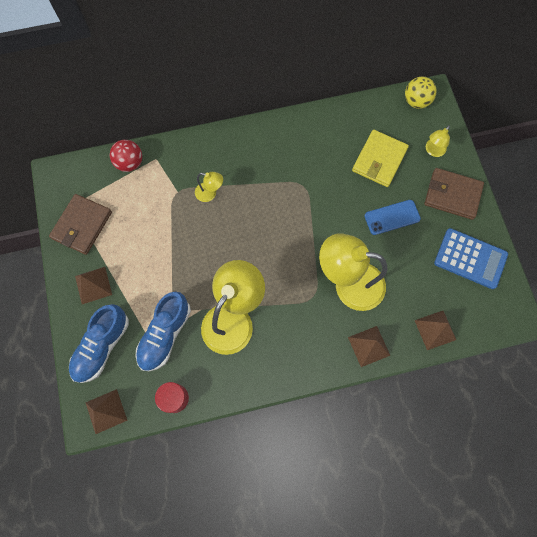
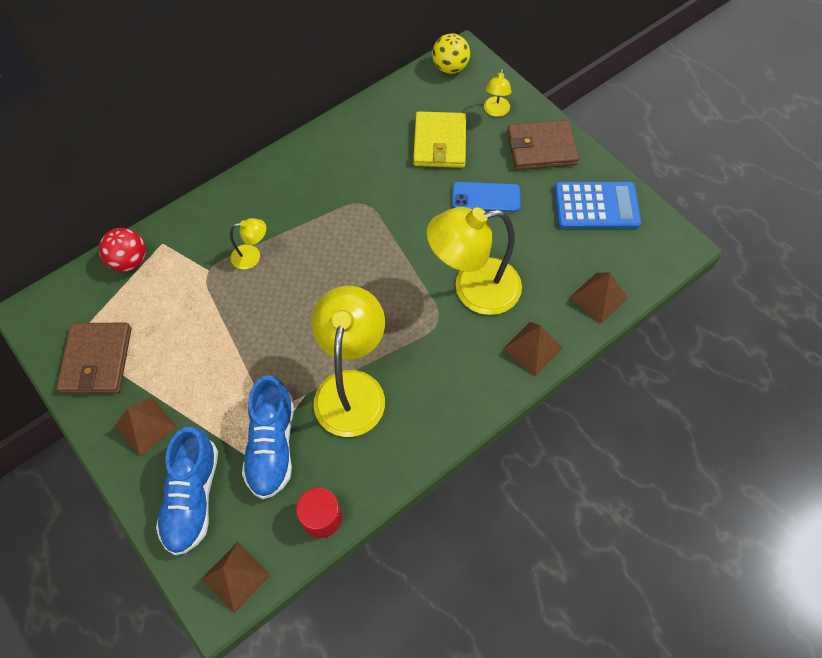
camera: 25 degrees left, 10 degrees down
blue phone [364,200,421,235] -> blue phone turned 45 degrees clockwise [452,182,521,212]

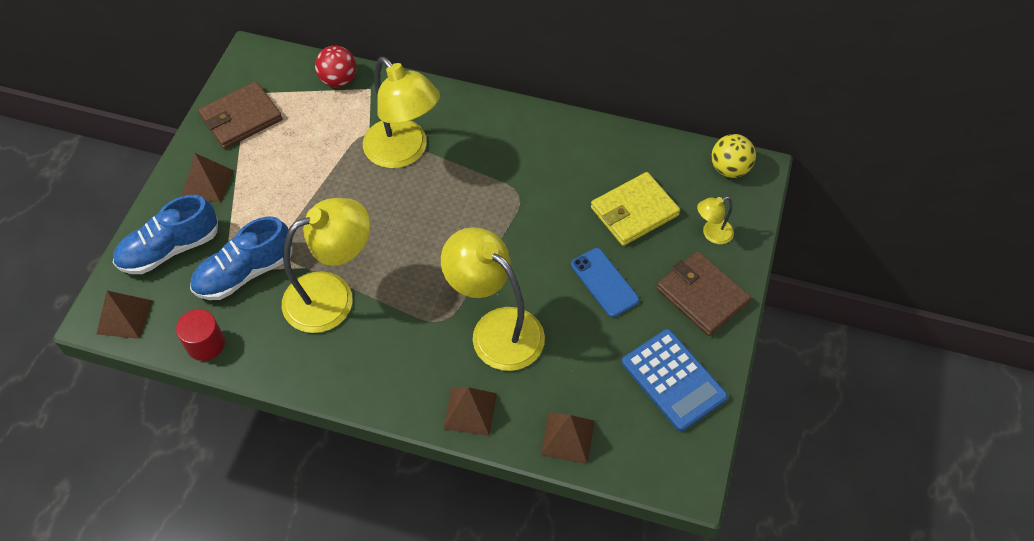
camera: 55 degrees right, 5 degrees down
yellow lamp [230,218,266,269] -> yellow lamp [363,57,440,168], size x2.20

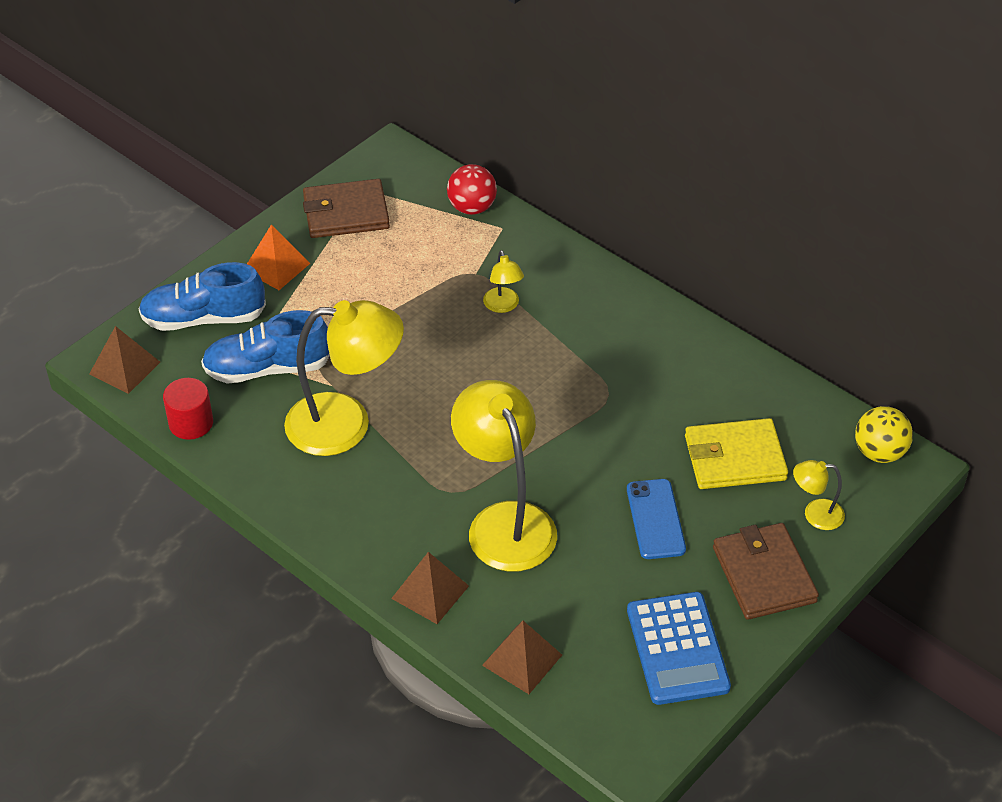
camera: 25 degrees right, 10 degrees down
brown pyramid [182,153,234,203] -> orange pyramid [247,225,310,290]
yellow lamp [363,57,440,168] -> yellow lamp [483,250,524,313], size x0.45

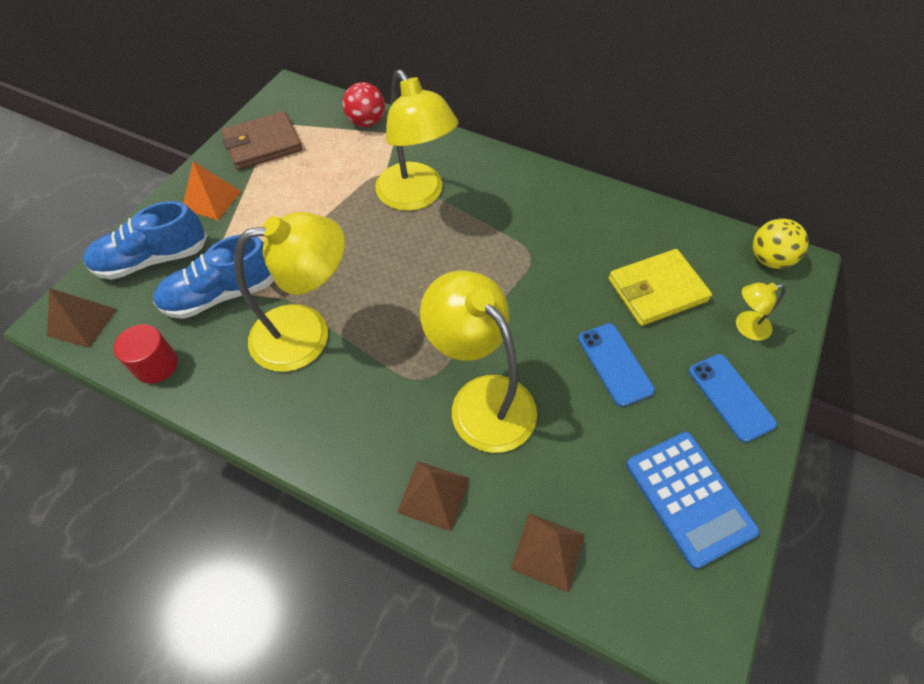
camera: 15 degrees left, 10 degrees up
yellow lamp [483,250,524,313] -> yellow lamp [375,70,458,211], size x2.20
brown wallet [713,523,819,620] -> blue phone [689,354,777,443]

